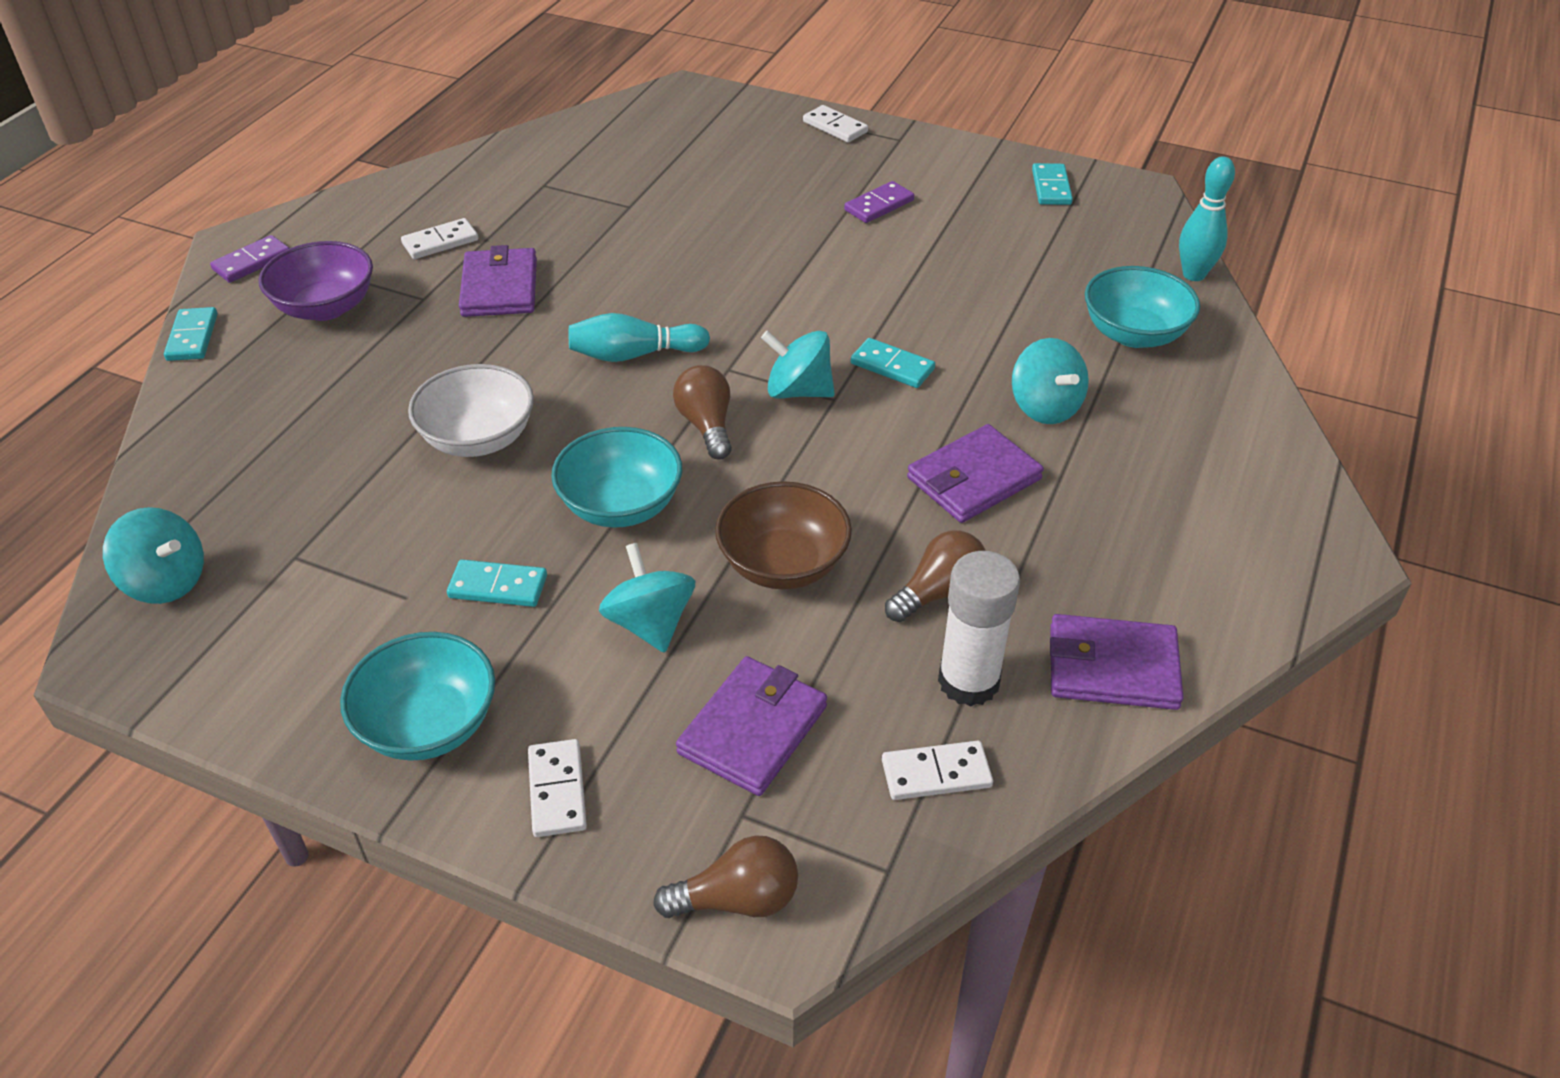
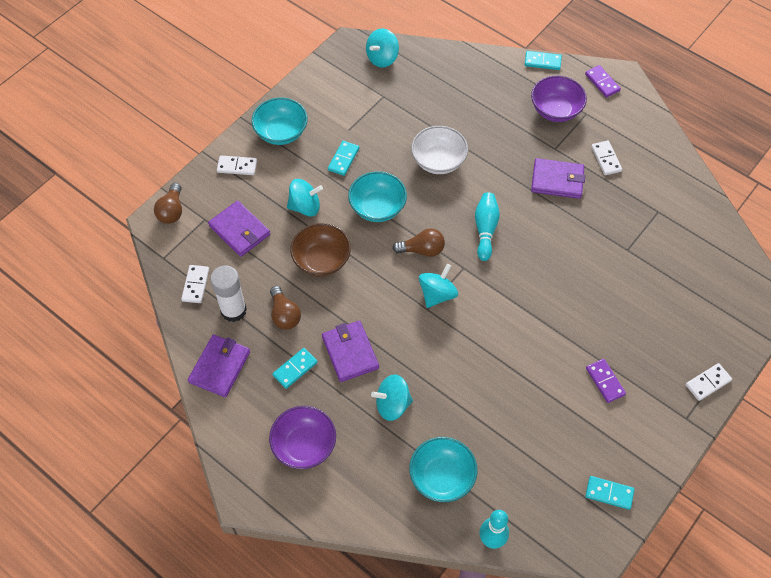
camera: 105 degrees right, 15 degrees up
turquoise domino [851,338,935,388] -> turquoise domino moved to [272,348,318,389]
none -> purple bowl [269,406,336,469]

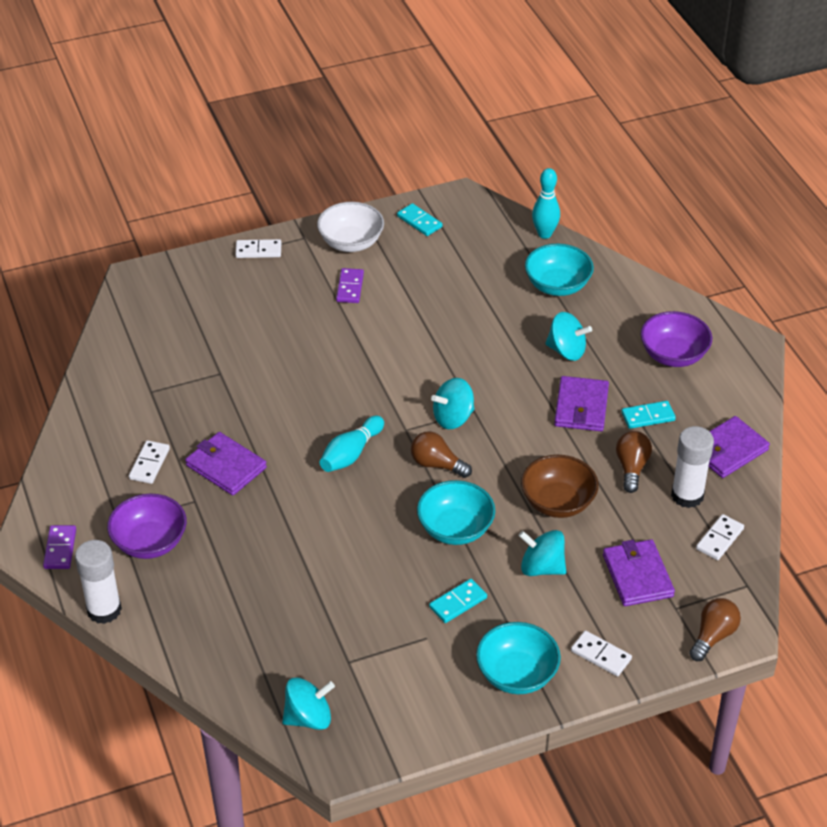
camera: 150 degrees left, 15 degrees down
white bowl [411,126,468,174] -> white bowl moved to [317,202,384,252]
turquoise domino [525,51,562,70] -> white glue stick [75,540,122,624]

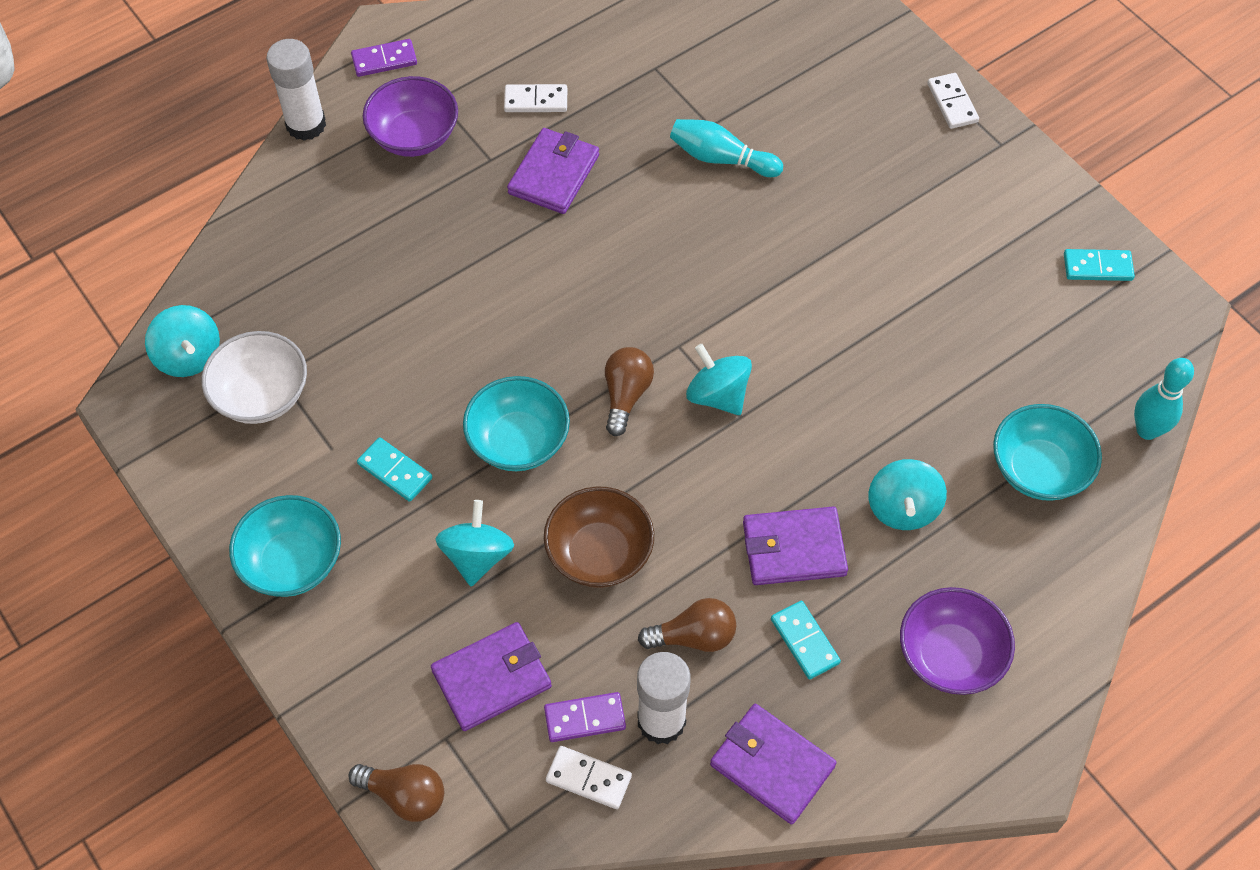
camera: 75 degrees right, 15 degrees up
white bowl [317,202,384,252] -> white bowl moved to [202,331,307,424]
turquoise bowling pin [319,416,384,472] -> turquoise bowling pin moved to [670,119,783,177]
purple domino [336,268,364,303] -> purple domino moved to [544,692,626,742]
turquoise domino [397,203,442,236] -> turquoise domino turned 60 degrees clockwise [1064,249,1135,281]
white domino [571,630,632,676] -> none

